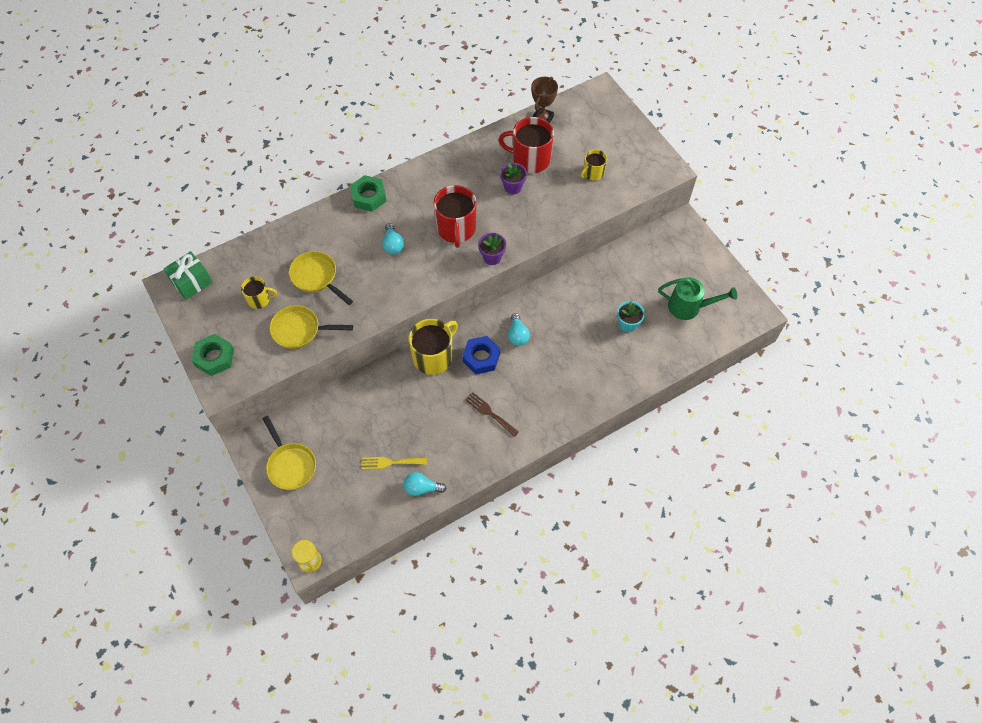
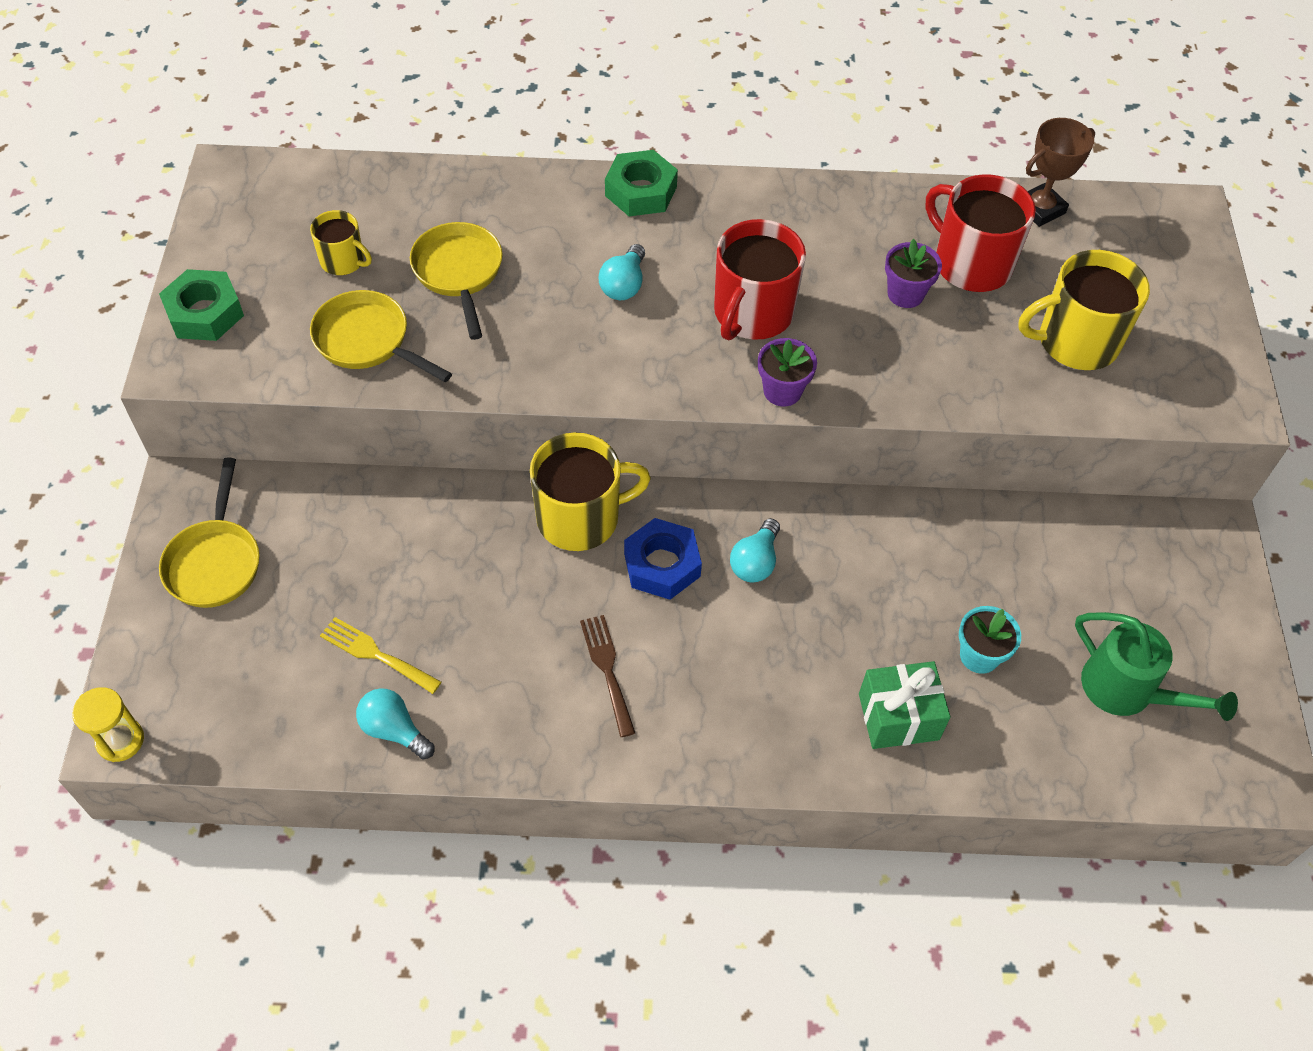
camera: 30 degrees right, 5 degrees down
green gift [163,251,213,300] -> green gift moved to [859,661,951,749]
yellow mug [581,149,607,181] -> yellow mug [1018,250,1150,370], size x1.80

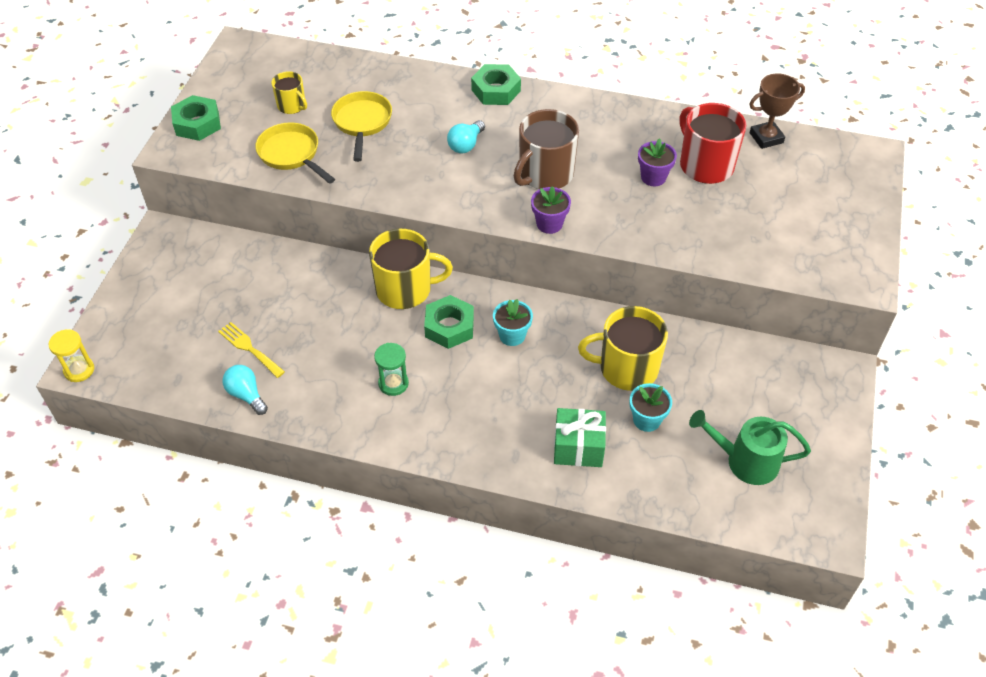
camera: 15 degrees right, 5 degrees down
yellow pan [159,458,260,608] -> none
brown fork [580,615,635,737] -> green hourglass [374,343,409,396]
blue nut [624,518,702,600] -> green nut [424,295,474,349]
red mug [714,219,806,341] -> brown mug [514,109,579,189]
turquoise light bulb [730,518,780,582] -> turquoise flower pot [493,299,533,346]
yellow mug [1018,250,1150,370] -> yellow mug moved to [578,306,668,391]
green watering can [1075,612,1238,721] -> green watering can turned 135 degrees clockwise [689,410,811,485]

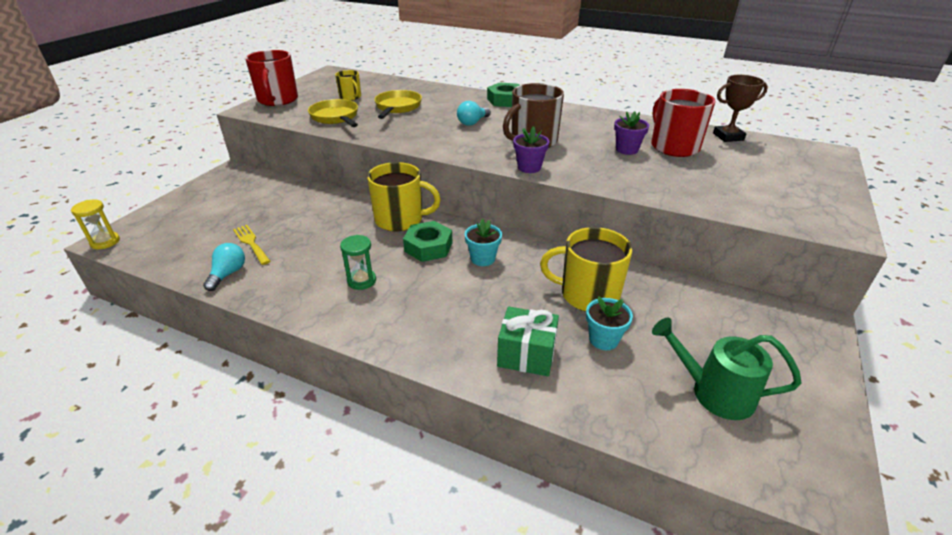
camera: 10 degrees right, 15 degrees down
green nut [171,95,221,141] -> red mug [245,50,298,106]
turquoise light bulb [223,365,268,415] -> turquoise light bulb turned 45 degrees clockwise [203,243,245,291]

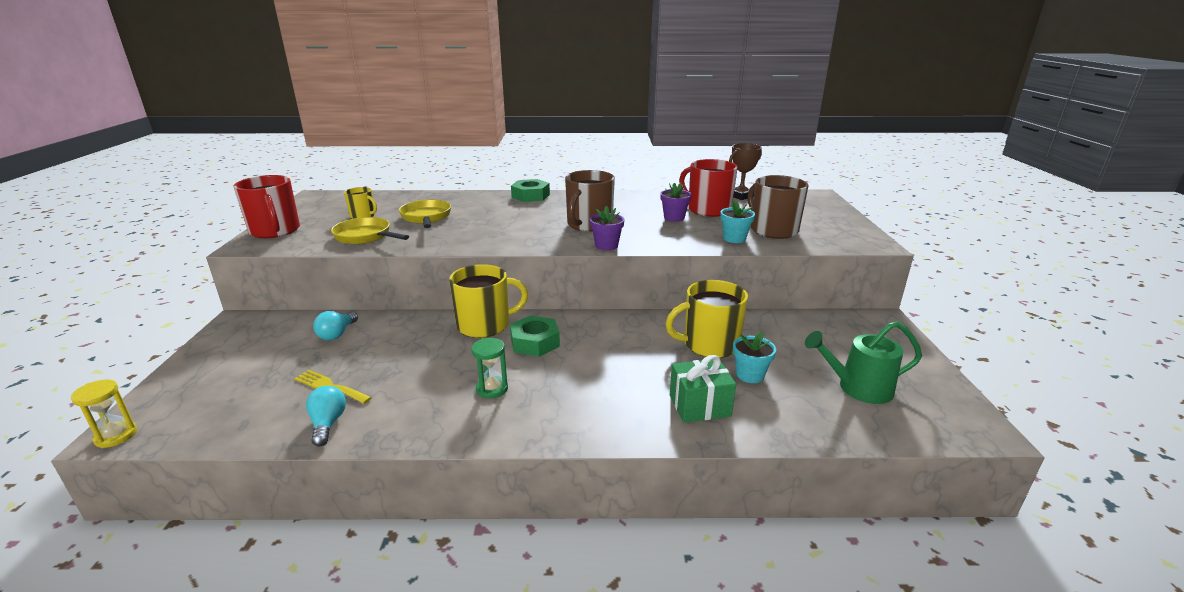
camera: 25 degrees left, 10 degrees down
turquoise light bulb [457,101,491,126] -> turquoise light bulb moved to [313,311,358,340]
turquoise flower pot [465,219,502,266] -> turquoise flower pot moved to [720,200,755,243]
none -> brown mug [748,175,808,239]

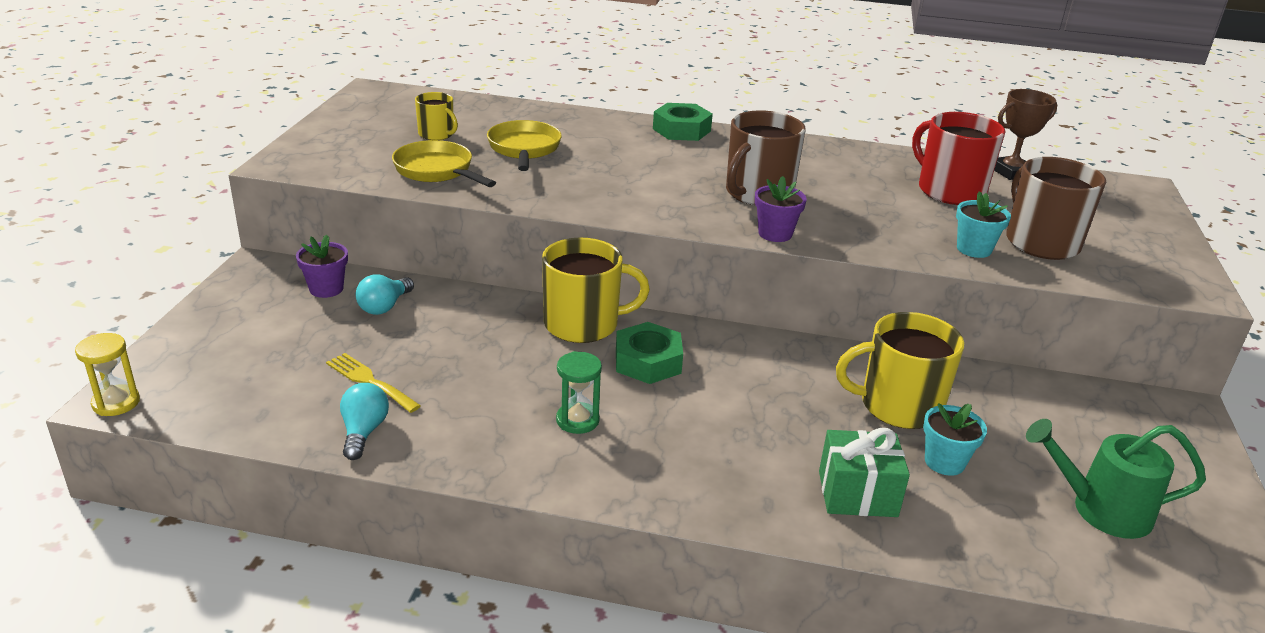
camera: 10 degrees right, 5 degrees up
red mug [233,175,300,238] -> none
purple flower pot [660,182,692,222] -> purple flower pot moved to [296,234,348,298]

